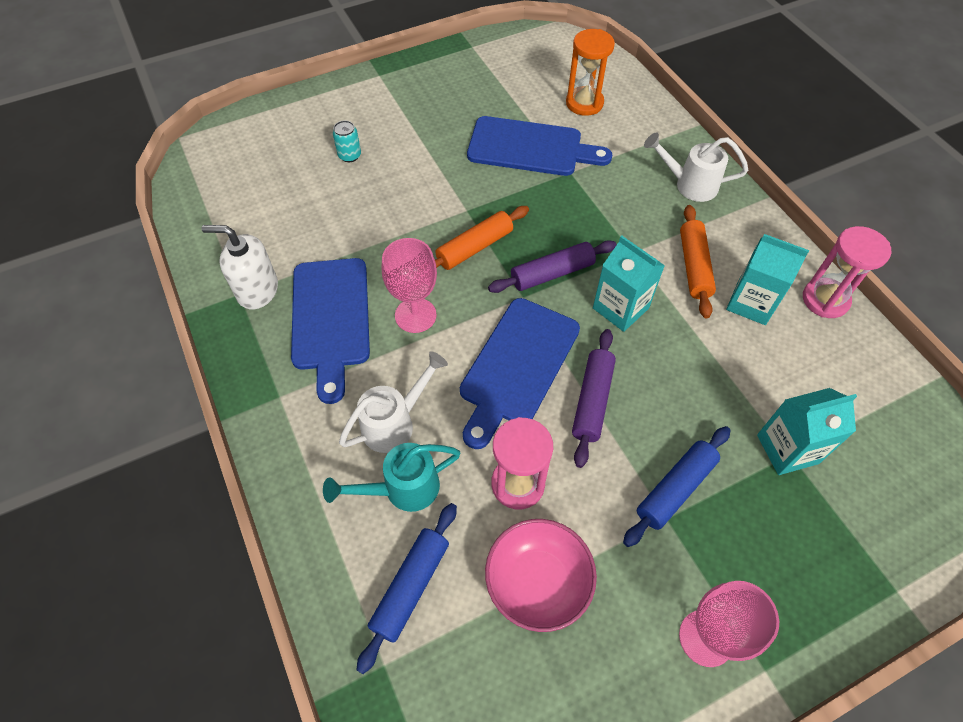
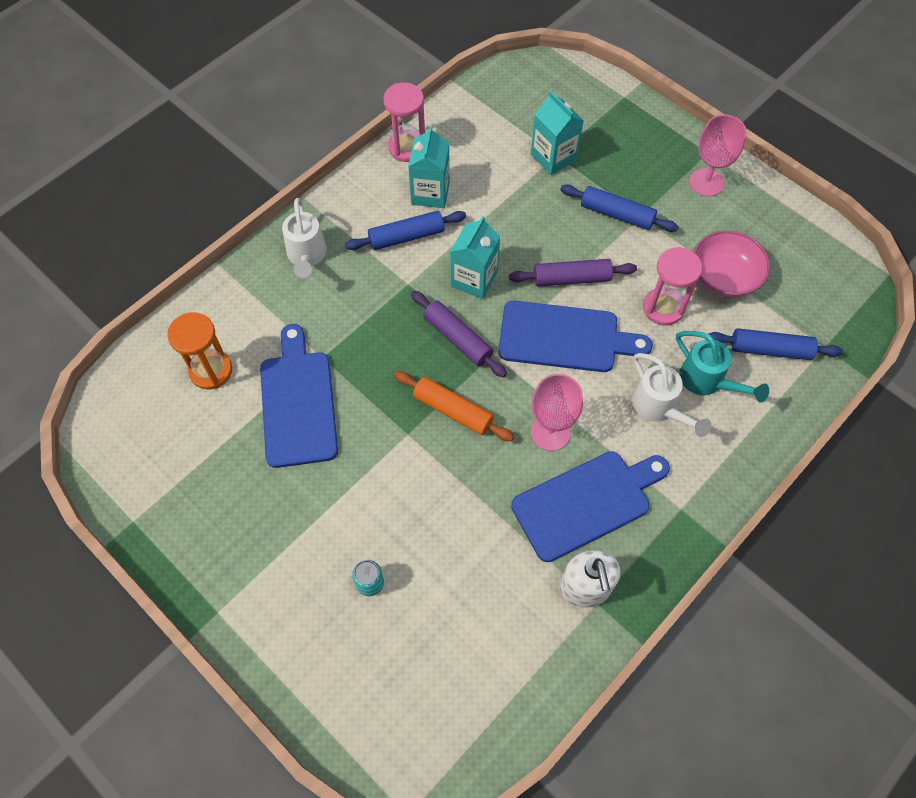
camera: 110 degrees left, 5 degrees up
white watering can [339,351,448,453] -> white watering can turned 150 degrees counterclockwise [632,353,712,437]
orange rolling pin [680,205,716,318] -> blue rolling pin [345,211,466,250]

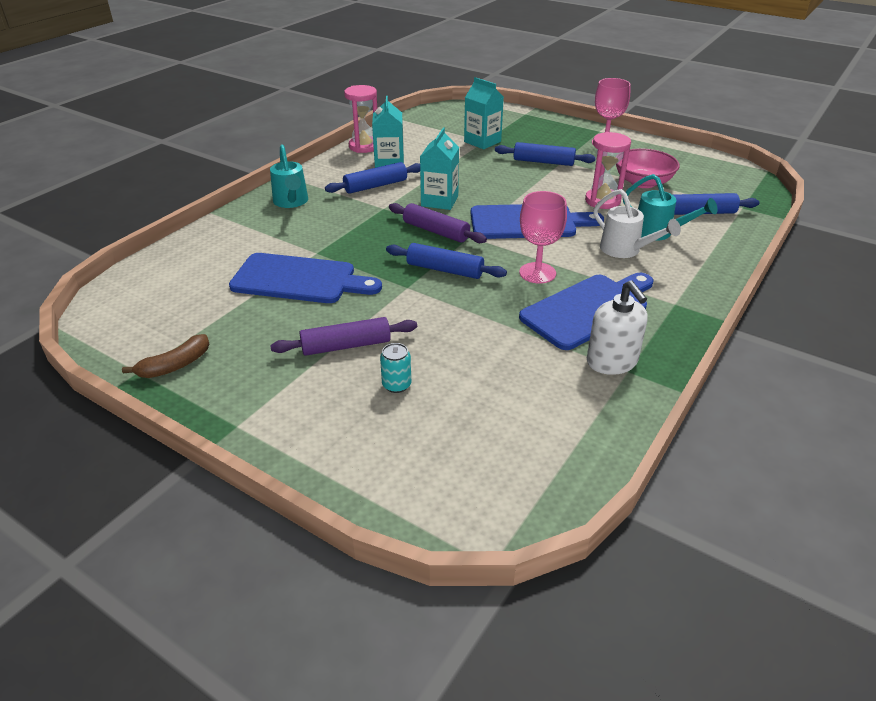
camera: 10 degrees left, 25 degrees down
orange hourglass [167,312,232,390] -> none
blue cutting board [260,324,338,468] -> blue cutting board turned 120 degrees clockwise [229,253,382,303]
white watering can [282,198,327,278] -> turquoise watering can [270,144,308,208]
orange rolling pin [394,371,514,441] -> blue rolling pin [386,243,507,279]
purple rolling pin [509,259,637,286] -> purple rolling pin moved to [270,317,417,356]
none -> brown banana [122,334,209,378]

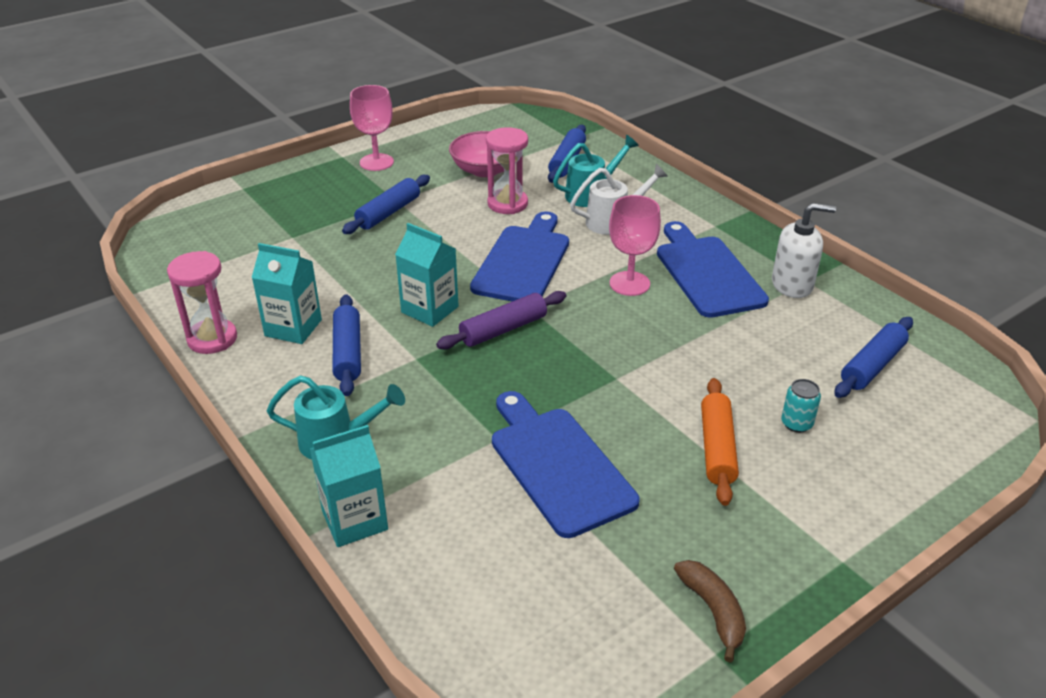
camera: 70 degrees left, 0 degrees up
blue cutting board [229,253,382,303] -> blue cutting board turned 60 degrees counterclockwise [492,391,639,538]
purple rolling pin [270,317,417,356] -> orange rolling pin [701,378,739,506]
blue rolling pin [386,243,507,279] -> blue rolling pin moved to [835,317,913,398]
turquoise carton [464,77,504,149] -> turquoise carton moved to [310,425,388,547]

